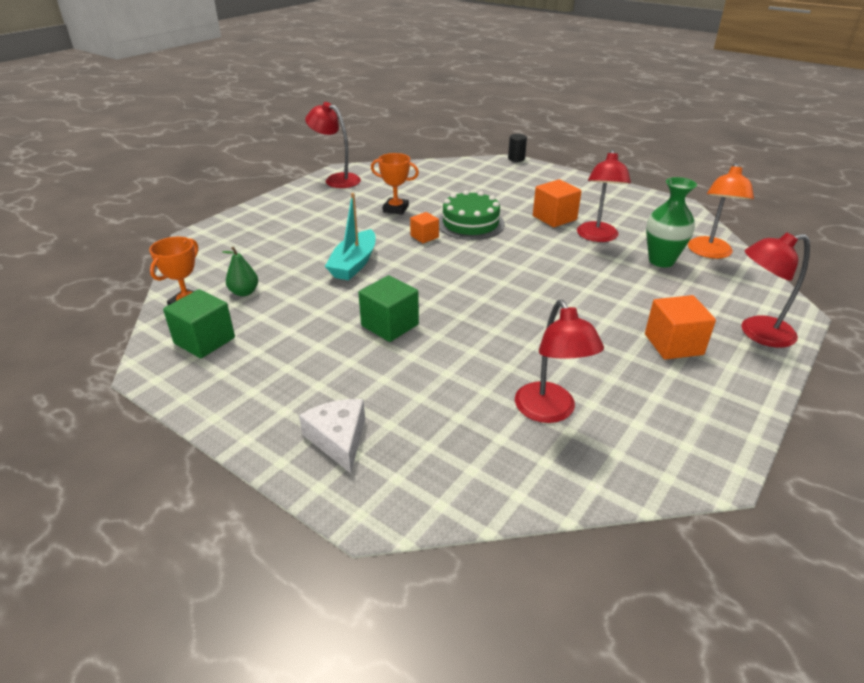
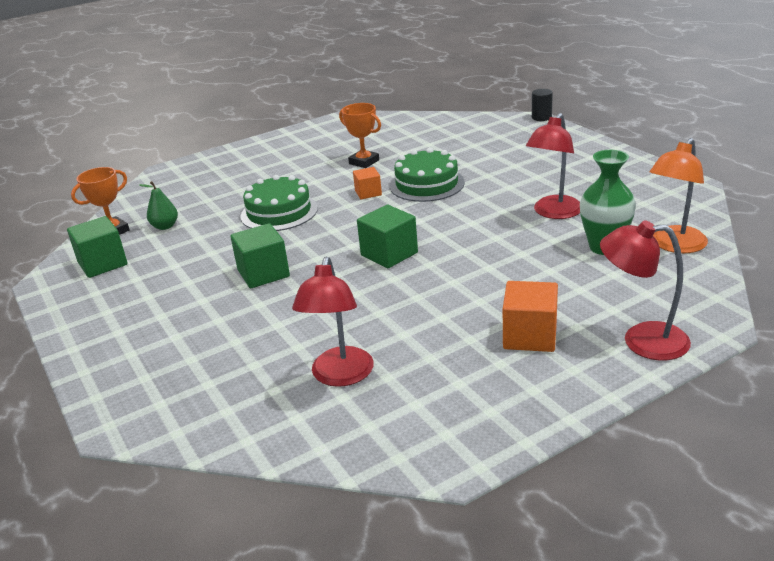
camera: 25 degrees right, 5 degrees down
white cheese [299,399,365,473] -> none
red lamp [305,102,361,188] -> none
turquoise boat [325,193,375,280] -> green cake [241,175,318,231]
orange cube [533,179,582,227] -> none
none -> green cube [357,205,418,268]

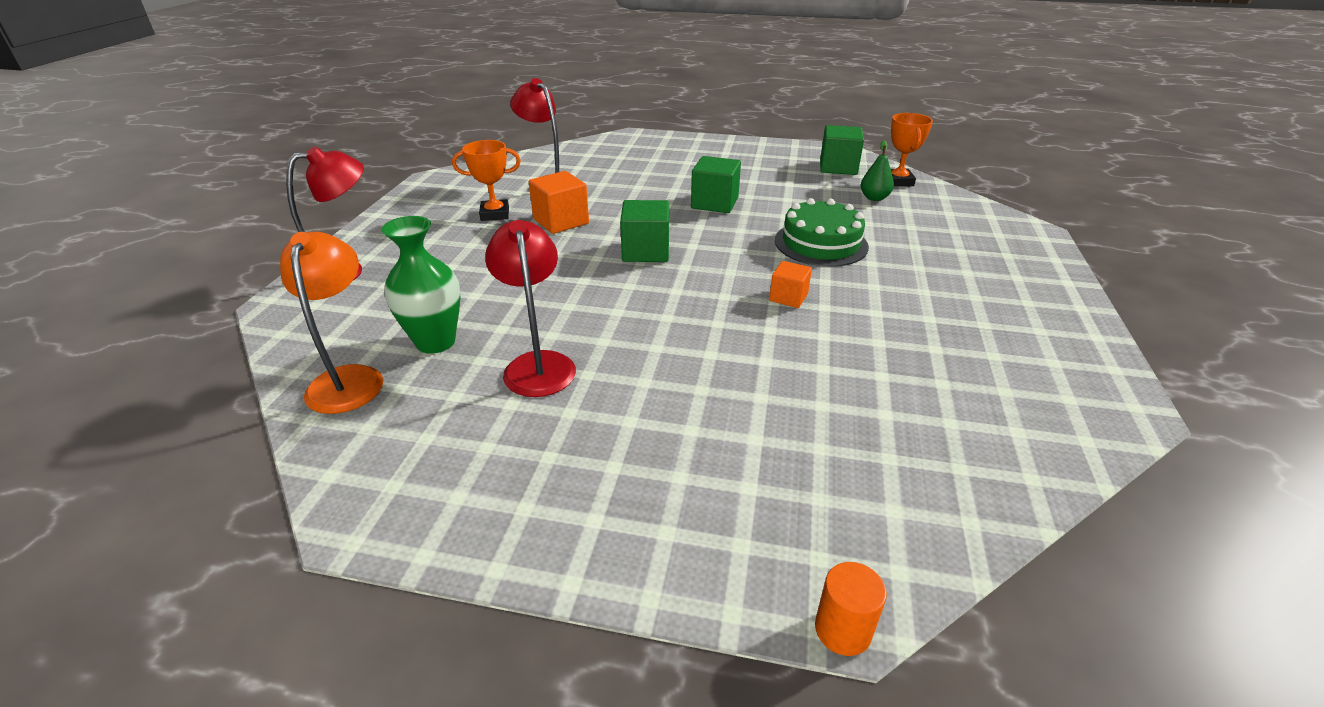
camera: 130 degrees right, 5 degrees up
orange trophy [339,103,381,168] -> orange trophy moved to [452,140,521,221]
green cake [390,148,465,202] -> none
orange cube [503,281,558,352] -> orange cube moved to [529,171,589,234]
black cylinder [532,89,553,121] -> orange cylinder [815,562,887,656]

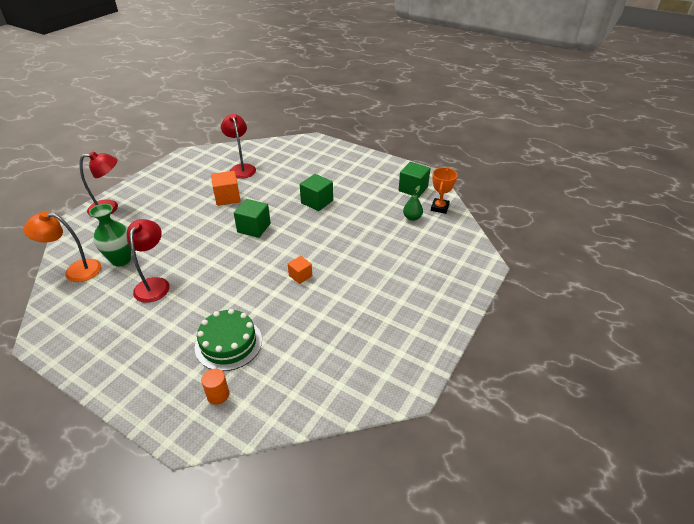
camera: 20 degrees right, 5 degrees up
orange lamp [280,232,383,414] -> orange lamp turned 105 degrees counterclockwise [23,211,101,282]
orange trophy [452,140,521,221] -> none
green cake [775,198,869,267] -> green cake moved to [195,309,262,371]
orange cylinder [815,562,887,656] -> orange cylinder moved to [201,369,229,405]

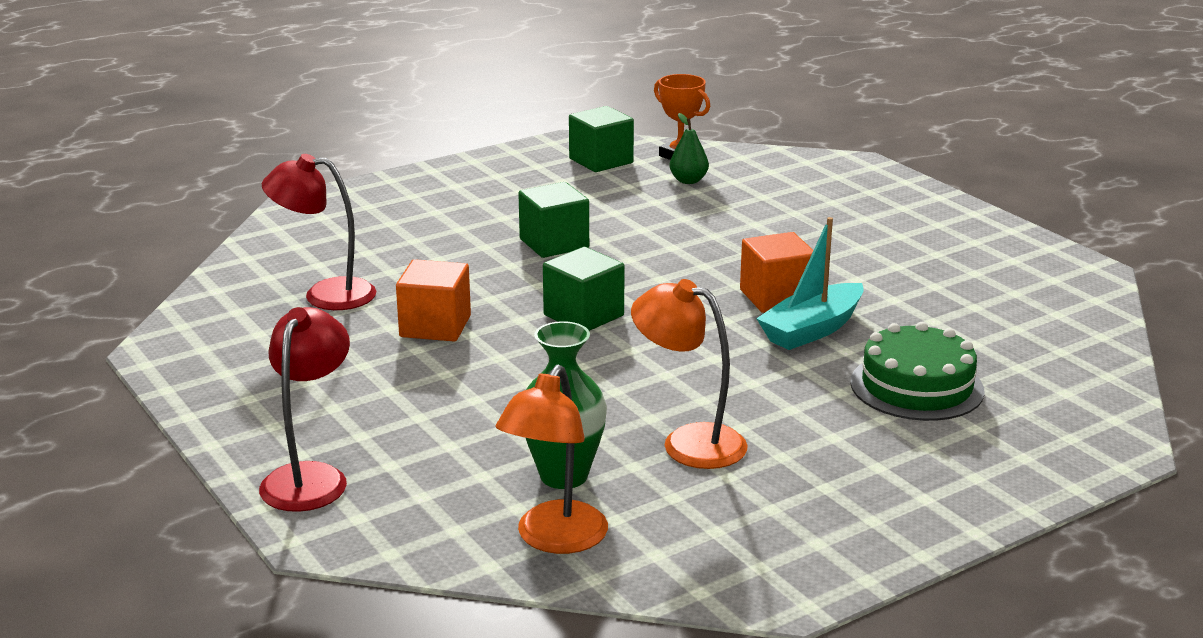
camera: 65 degrees left, 15 degrees down
red lamp [127,219,170,303] -> orange lamp [631,279,748,469]
orange cylinder [201,369,229,405] -> none
orange cube [288,256,312,284] -> orange cube [740,232,813,313], size x1.62
none -> turquoise boat [756,217,863,350]

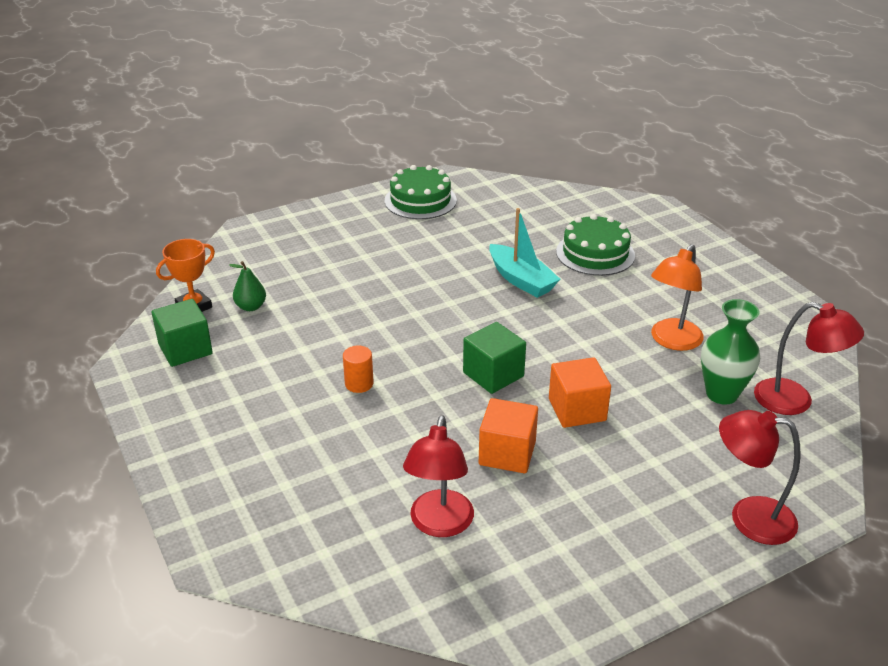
camera: 85 degrees left, 10 degrees up
orange lamp [496,364,608,554] -> red lamp [754,302,864,415]
green cube [518,182,589,258] -> orange cylinder [343,346,374,393]
orange cube [740,232,813,313] -> orange cube moved to [549,357,611,428]
none -> green cake [385,165,457,219]

